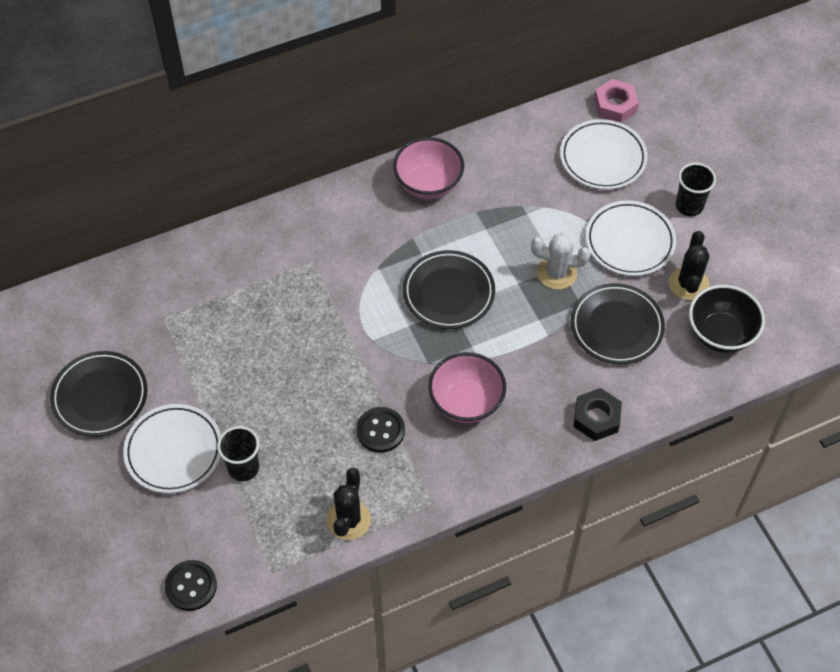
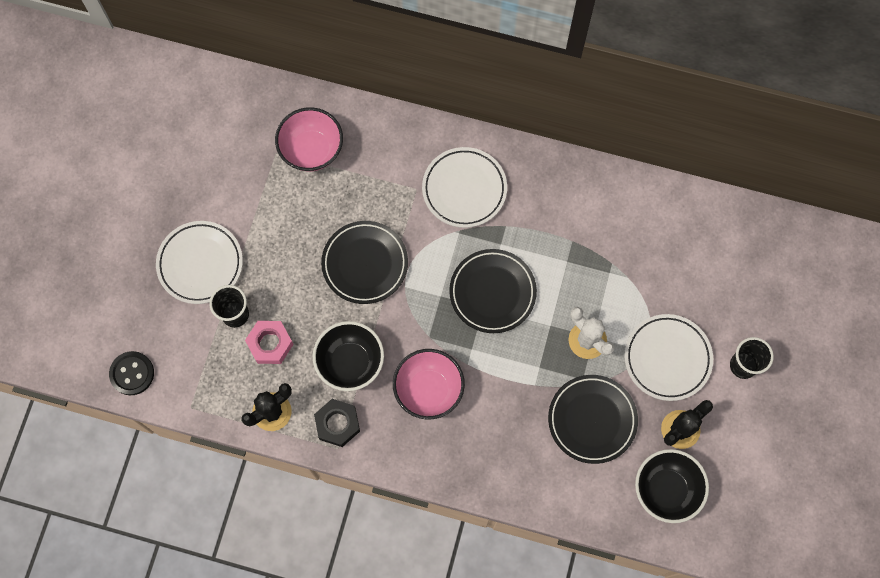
camera: 40 degrees right, 15 degrees up
black plate [50,351,148,437] -> black plate moved to [321,221,408,304]
black button [356,407,405,453] -> black bowl [313,321,384,391]
pink bowl [393,137,464,199] -> pink bowl moved to [275,107,343,172]
white plate [560,119,648,190] -> white plate moved to [422,147,507,228]
black nut [574,388,622,441] -> black nut moved to [314,399,360,447]
pink nut [594,79,639,123] -> pink nut moved to [245,321,294,364]

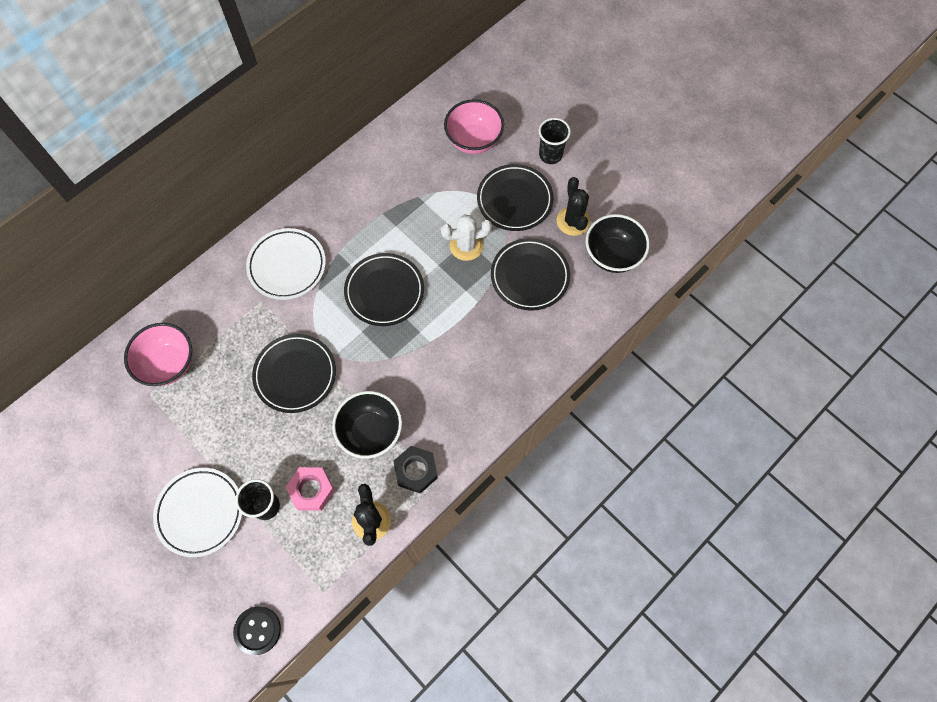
camera: 60 degrees left, 5 degrees down
pink bowl [393,349,465,420] -> pink bowl moved to [444,99,504,154]
white plate [624,314,713,401] -> black plate [477,164,554,231]

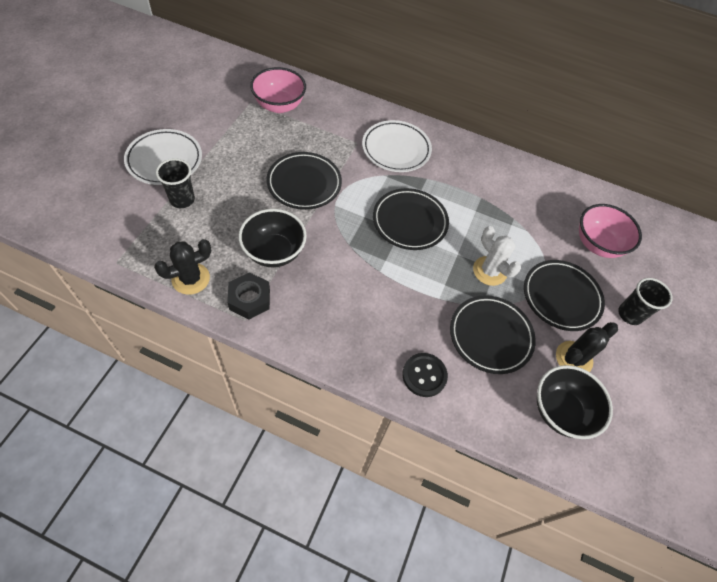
camera: 60 degrees right, 10 degrees down
black button [233,606,281,655] -> black button moved to [402,353,448,397]
pink nut [286,467,335,511] -> none

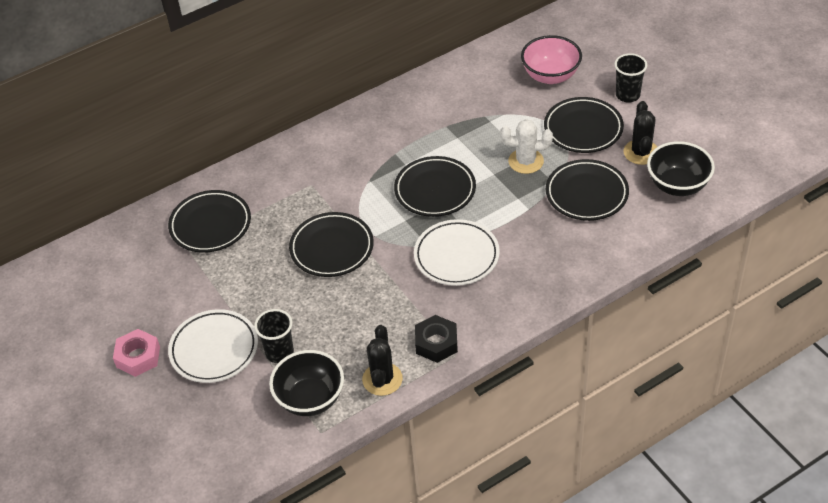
camera: 45 degrees left, 10 degrees down
black bowl [238,209,307,268] -> black bowl moved to [269,350,344,416]
pink bowl [250,67,306,113] -> black plate [168,190,251,253]
white plate [362,120,432,172] -> white plate moved to [414,219,500,286]
black button [402,353,448,397] -> none
none -> pink nut [113,329,160,377]

